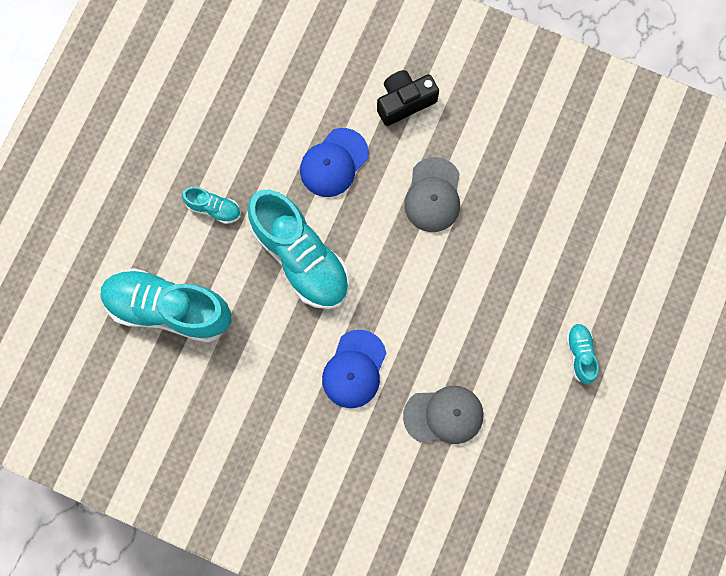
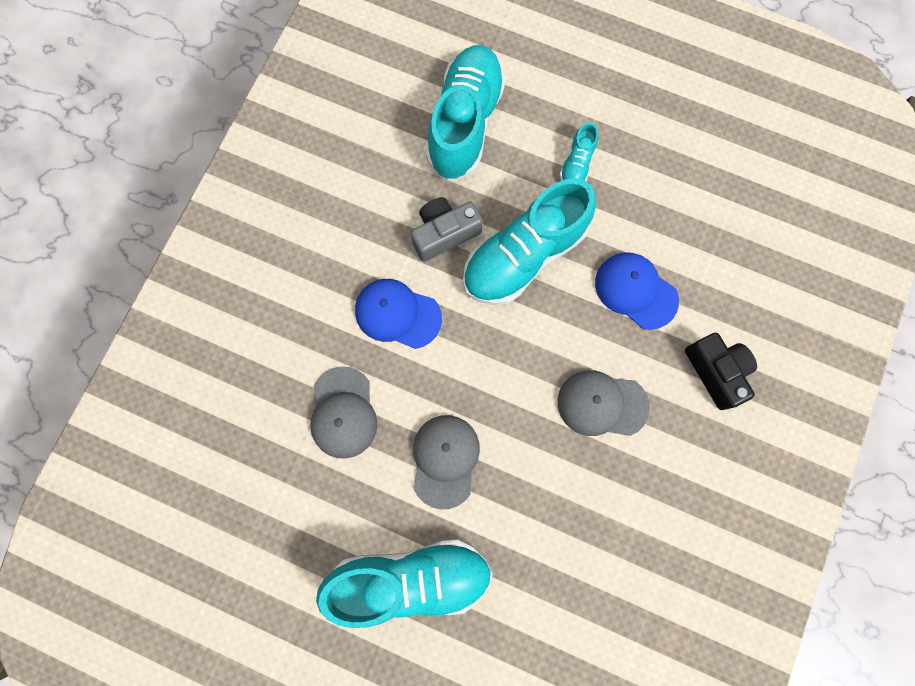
camera: 90 degrees right, 0 degrees up
turquoise shoe [566,323,599,384] -> turquoise shoe [316,539,493,628], size x2.22
none -> grey camera [411,197,483,262]
none -> grey cap [413,415,480,509]

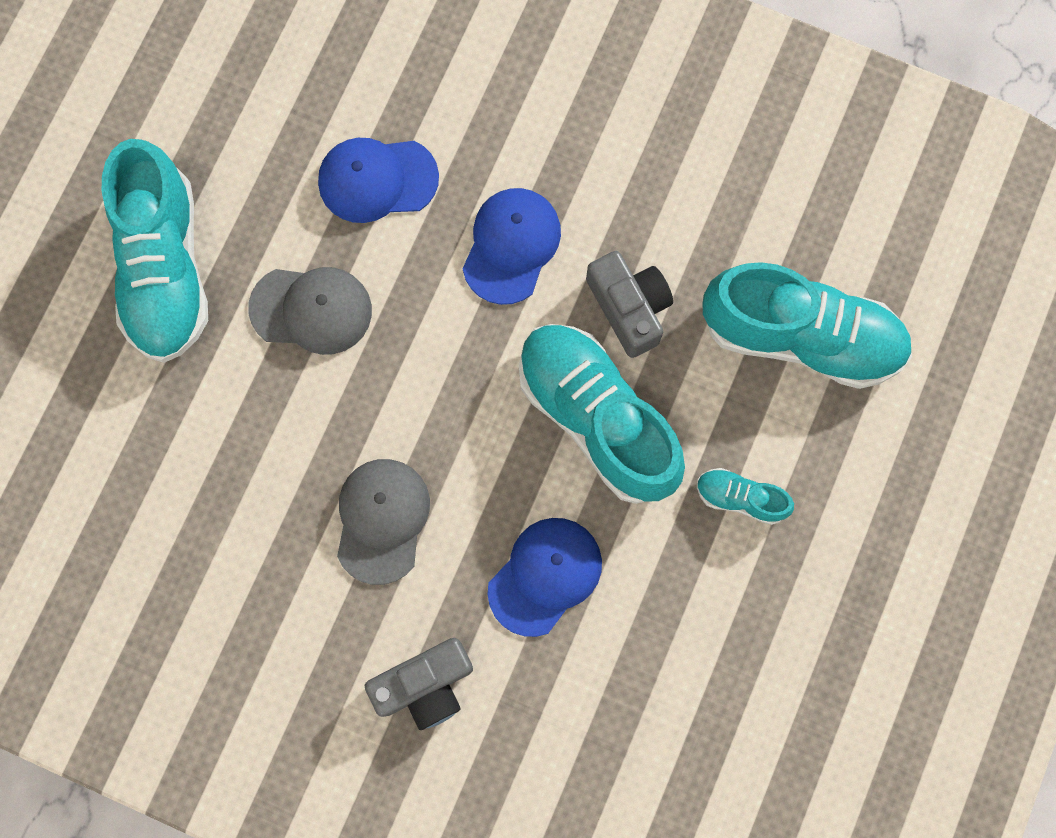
camera: 90 degrees right, 0 degrees up
grey cap [310,367,377,459] -> blue cap [318,138,439,223]
black camera [685,333,757,410] -> grey camera [365,638,473,730]

